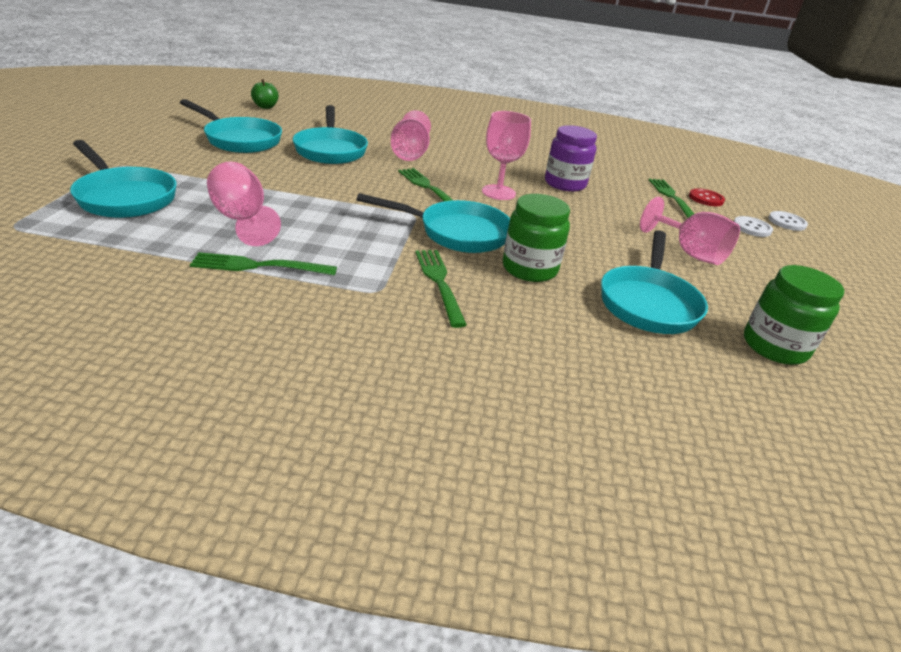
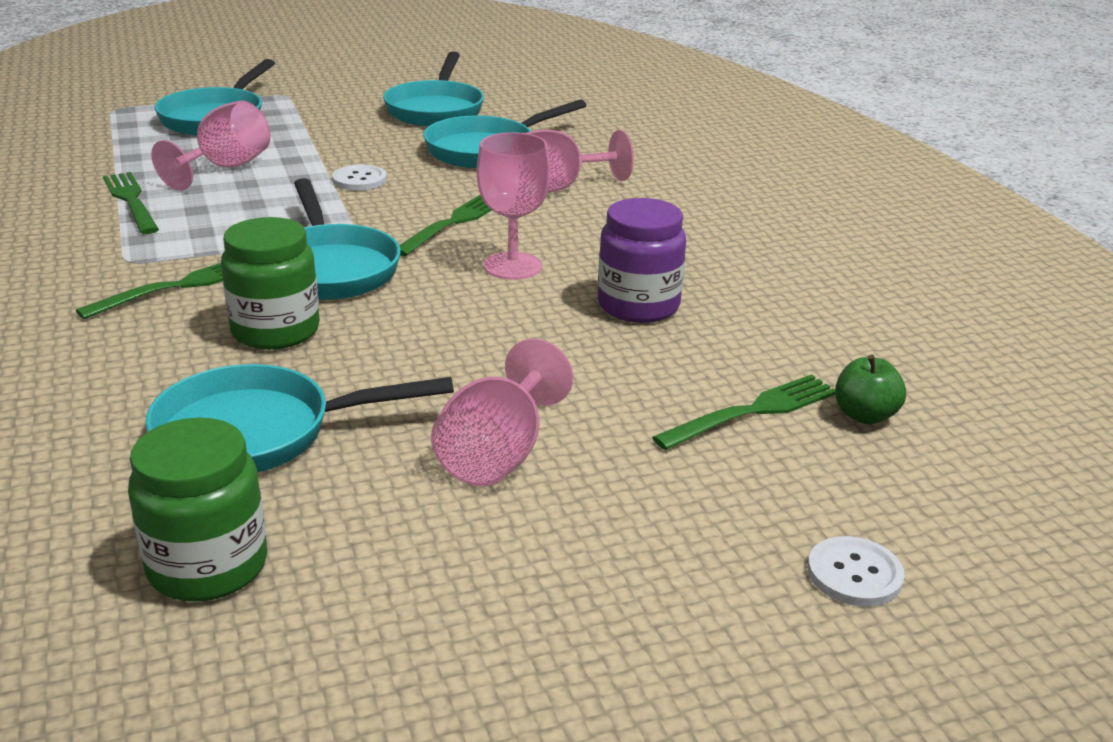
camera: 65 degrees right, 5 degrees down
green apple [251,79,278,109] -> green apple moved to [835,355,906,424]
red button [689,188,725,206] -> none
white button [734,216,773,237] -> white button moved to [332,165,387,191]

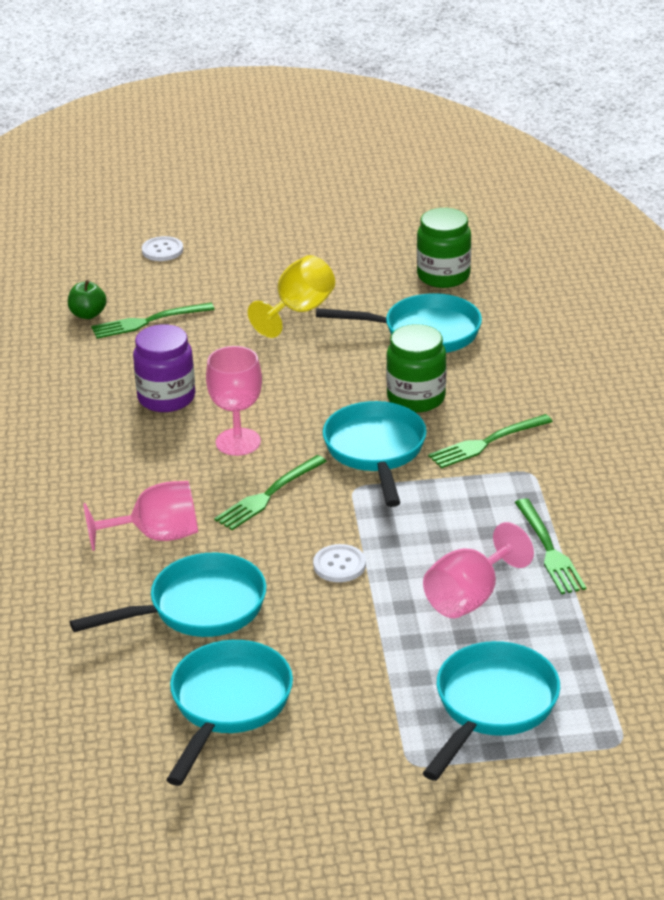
camera: 165 degrees left, 5 degrees up
pink goblet [431,339,573,486] -> yellow goblet [248,255,335,338]

